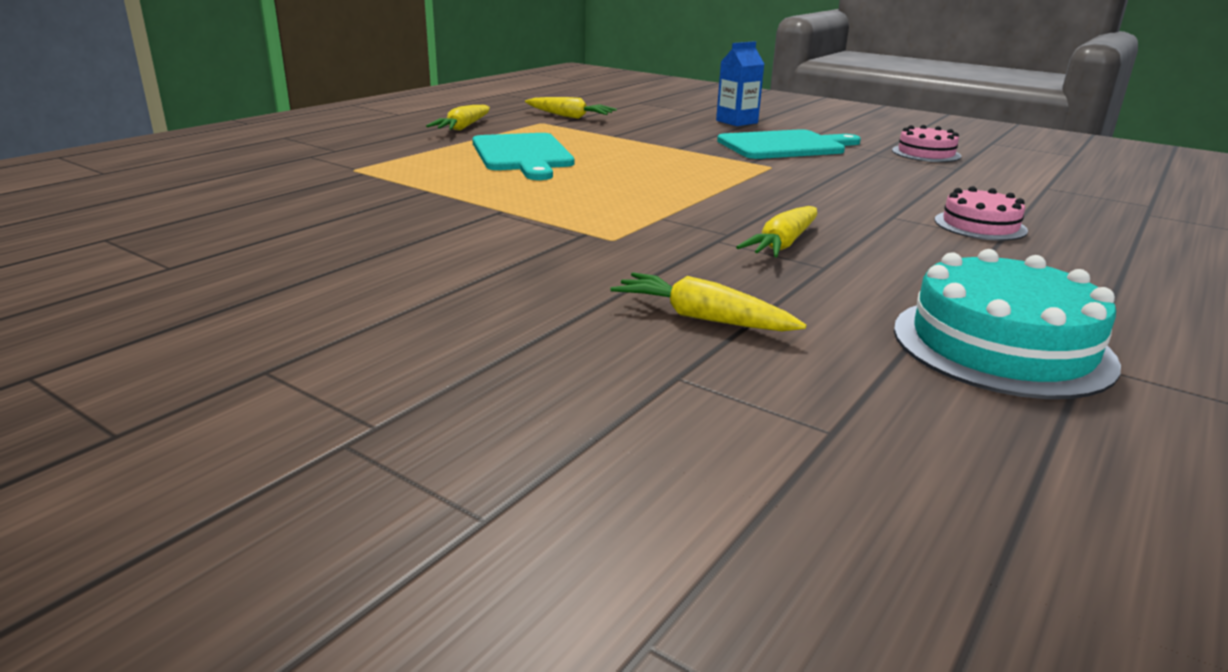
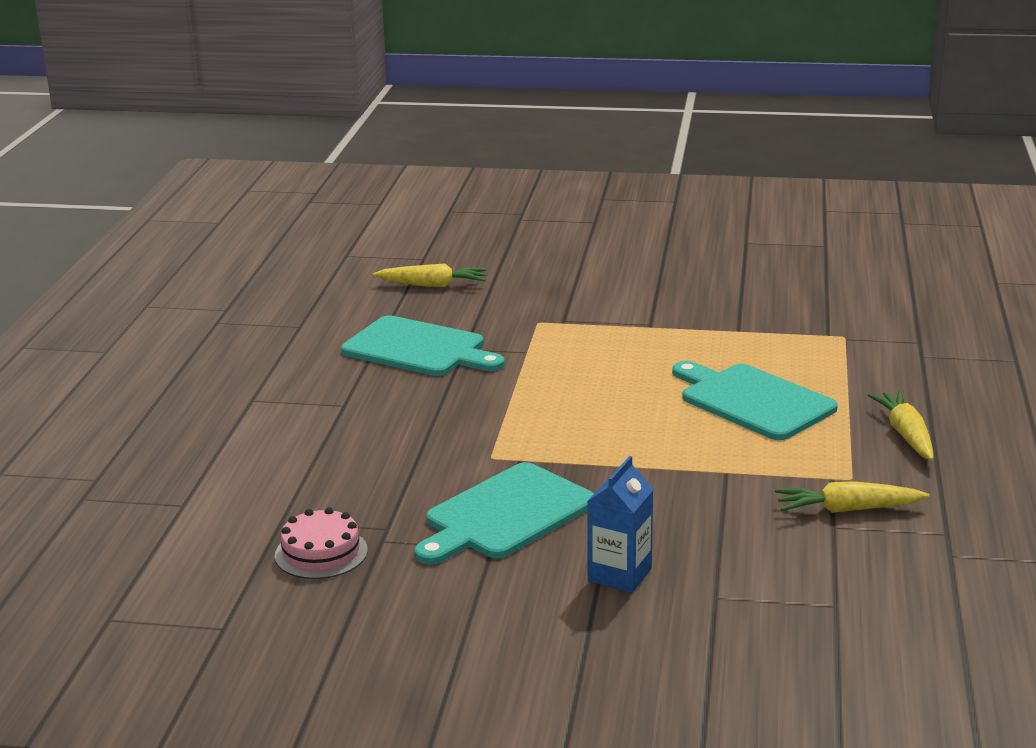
camera: 155 degrees right, 0 degrees up
yellow carrot [736,206,817,258] -> turquoise cutting board [341,315,505,376]
turquoise cake [894,249,1121,399] -> none
pink cake [935,186,1028,241] -> none

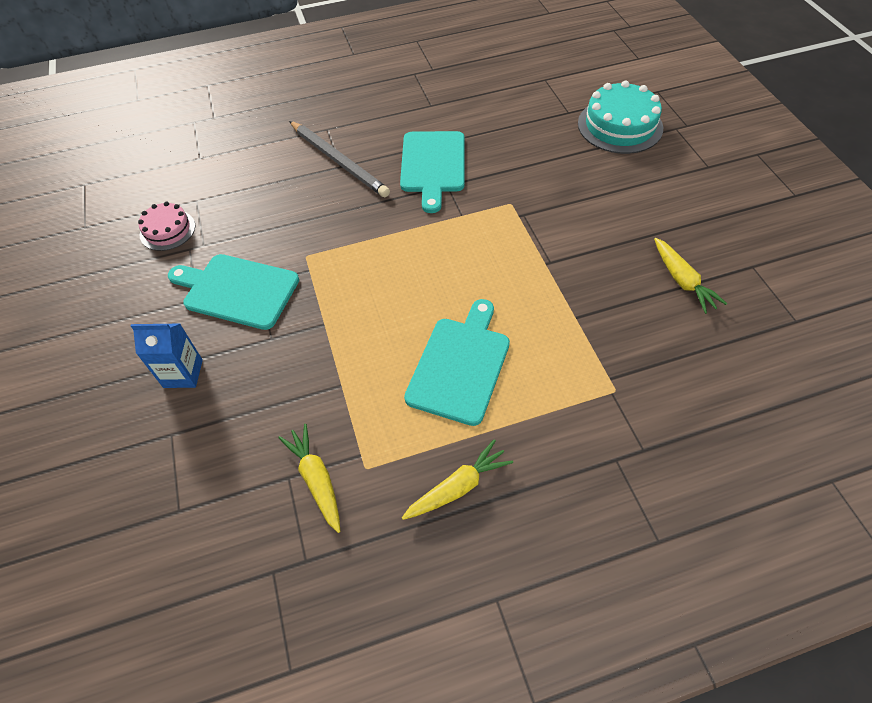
camera: 65 degrees right, 30 degrees up
yellow carrot [373,264,487,287] -> yellow carrot moved to [654,238,728,314]
none -> grey pencil [289,121,390,197]
none -> turquoise cake [578,80,663,154]

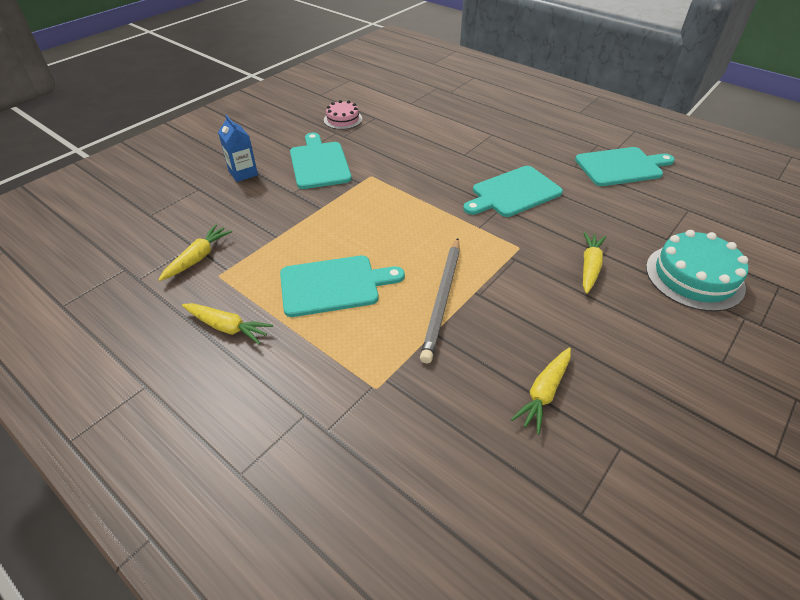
camera: 55 degrees right, 10 degrees down
grey pencil [289,121,390,197] -> grey pencil moved to [420,238,460,364]
none -> turquoise cutting board [575,147,675,186]
none -> yellow carrot [583,232,606,294]

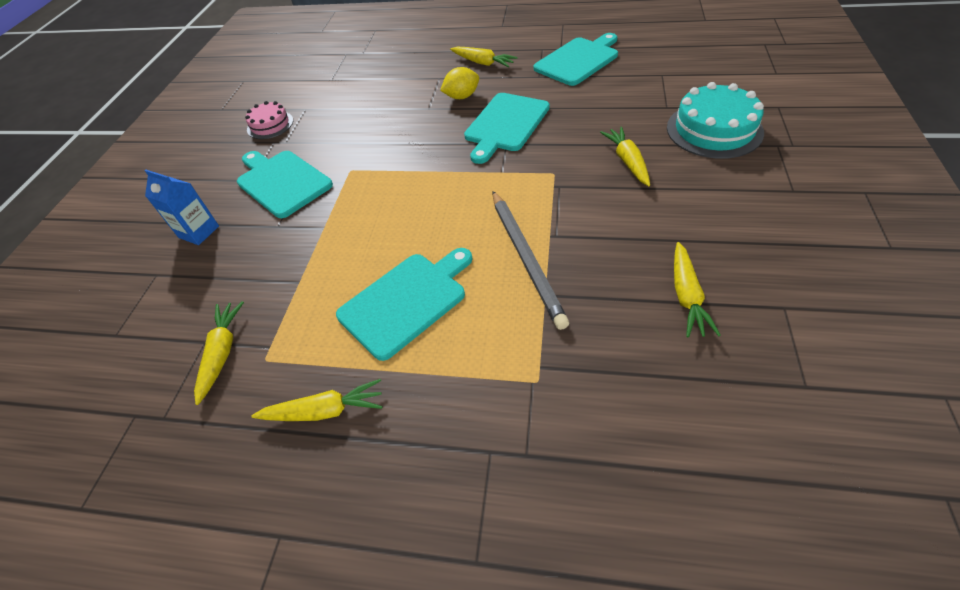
camera: 25 degrees left, 5 degrees up
none -> yellow lemon [440,67,479,99]
none -> yellow carrot [450,46,517,67]

